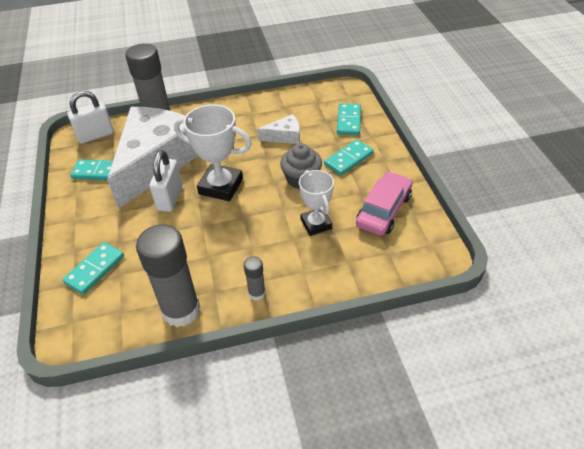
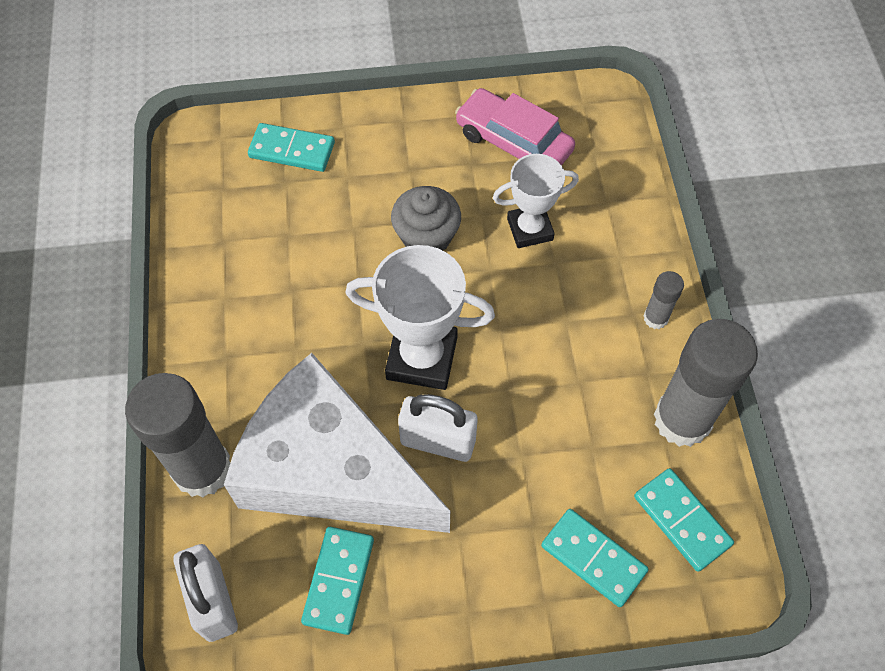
camera: 85 degrees left, 15 degrees up
white trophy [174,104,252,201] -> white trophy turned 75 degrees clockwise [345,245,495,390]
white cheese [257,114,300,144] -> none
turquoise domino [324,139,374,176] -> turquoise domino moved to [634,468,734,572]

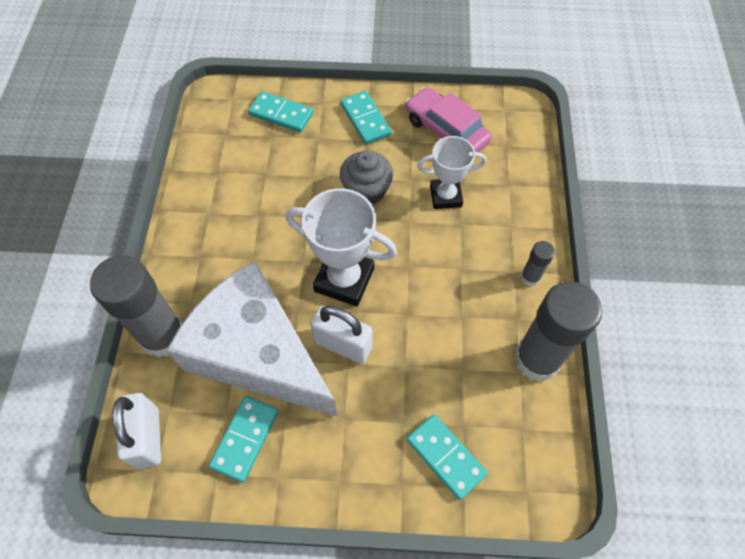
camera: 10 degrees right, 0 degrees up
turquoise domino [634,468,734,572] -> turquoise domino moved to [341,91,392,144]

